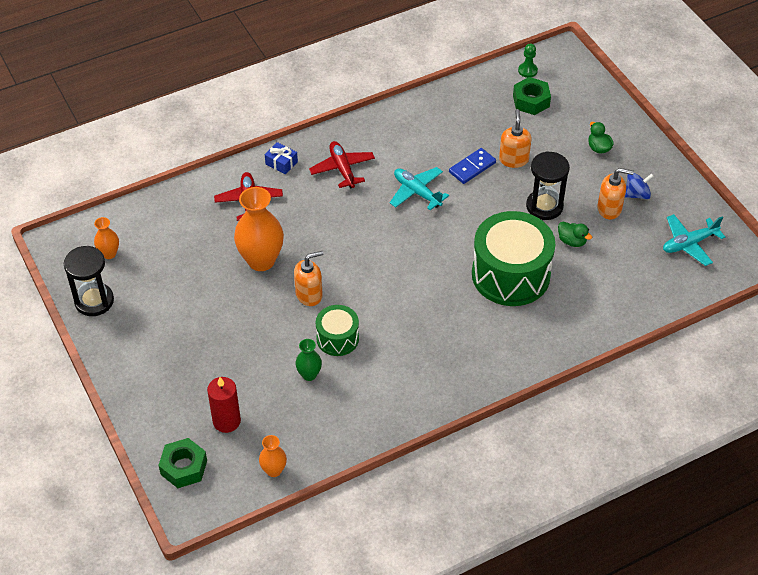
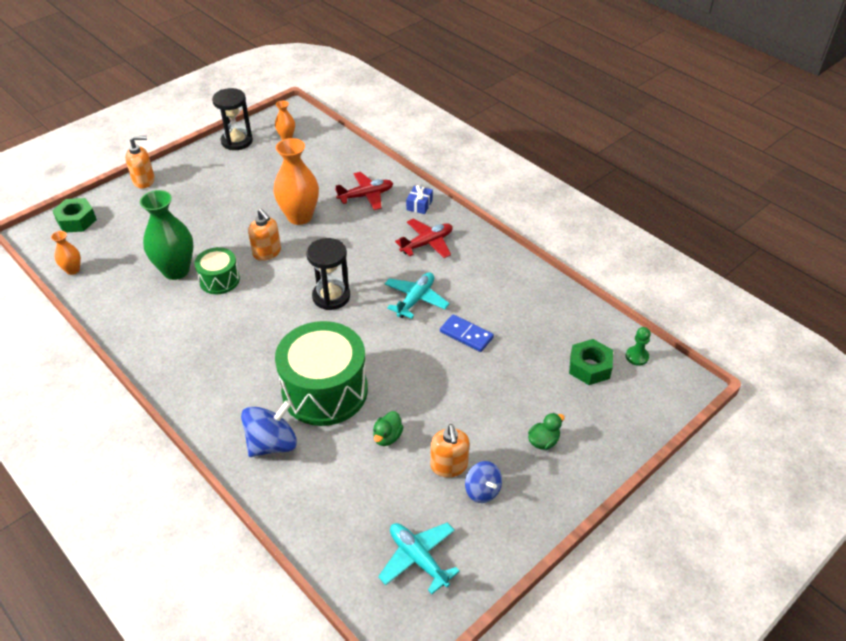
camera: 75 degrees right, 5 degrees down
red candle [207,377,241,433] -> none
green vase [295,339,322,381] -> green vase [140,190,194,280], size x1.97
orange soap dispenser [499,109,532,168] -> orange soap dispenser moved to [125,136,155,188]
black hourglass [526,151,570,220] -> black hourglass moved to [306,238,350,310]
none -> blue spinning top [241,400,297,457]

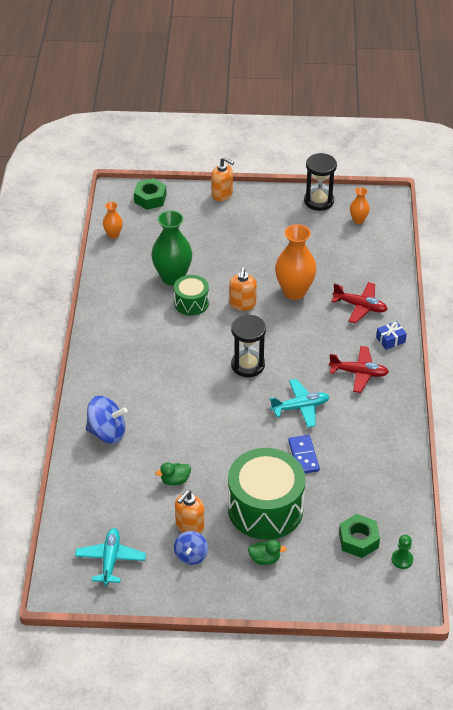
camera: 45 degrees right, 0 degrees up
green drum [275,321,368,426] -> green drum moved to [228,448,306,540]

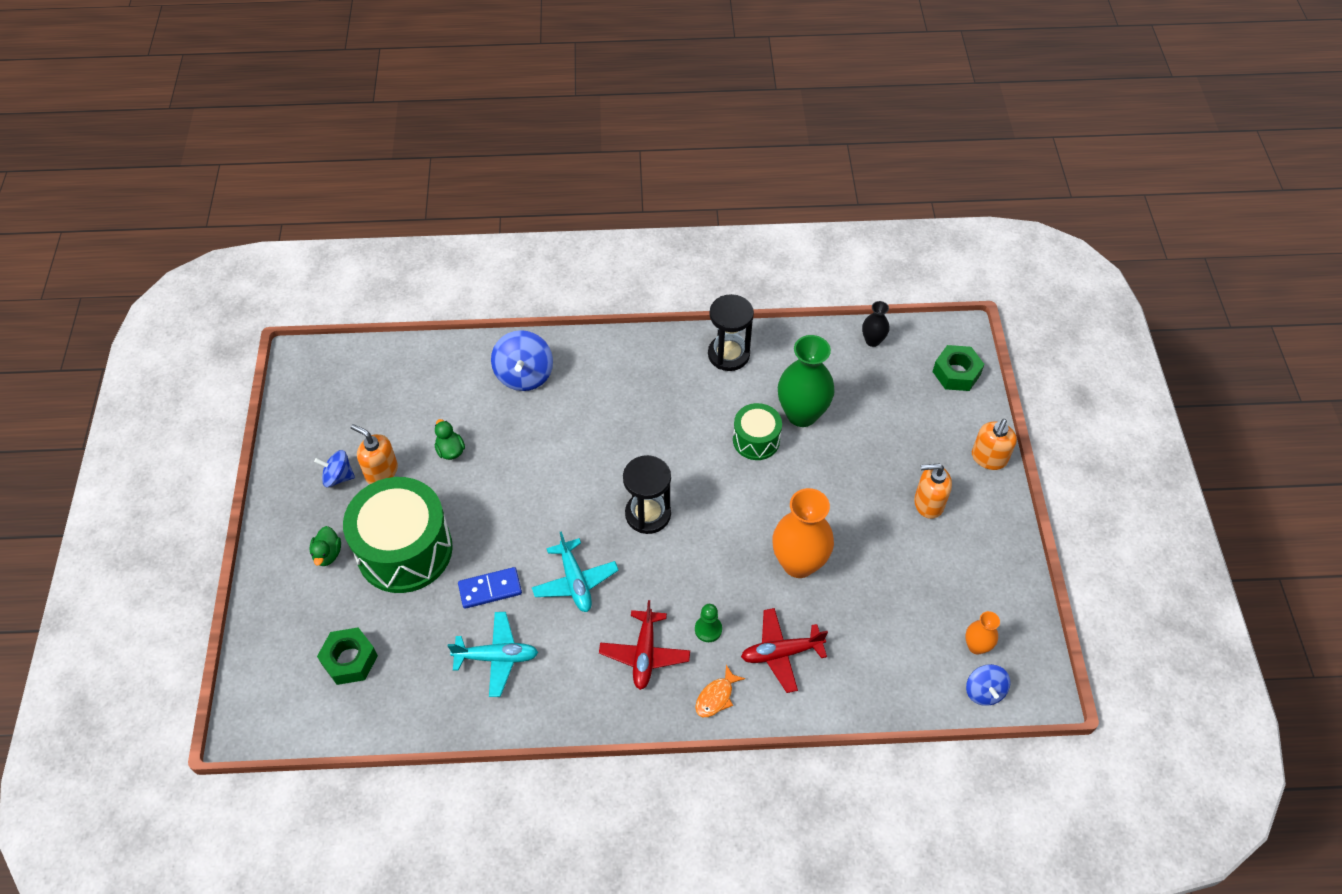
camera: 85 degrees right, 10 degrees up
turquoise plane [75,528,146,586] -> turquoise plane moved to [448,612,538,697]
orange vase [103,202,123,239] -> black vase [862,301,890,347]
orange soap dispenser [229,268,257,311] -> orange soap dispenser moved to [914,464,952,519]
black hourglass [304,153,337,211] -> black hourglass moved to [708,294,754,371]
red plane [331,282,387,324] -> red plane turned 60 degrees clockwise [741,608,828,693]
blue gift [376,321,407,350] -> orange fish [695,665,745,717]
green pawn [391,535,413,569] -> green pawn moved to [695,604,722,642]
none -> blue spinning top [966,664,1011,706]

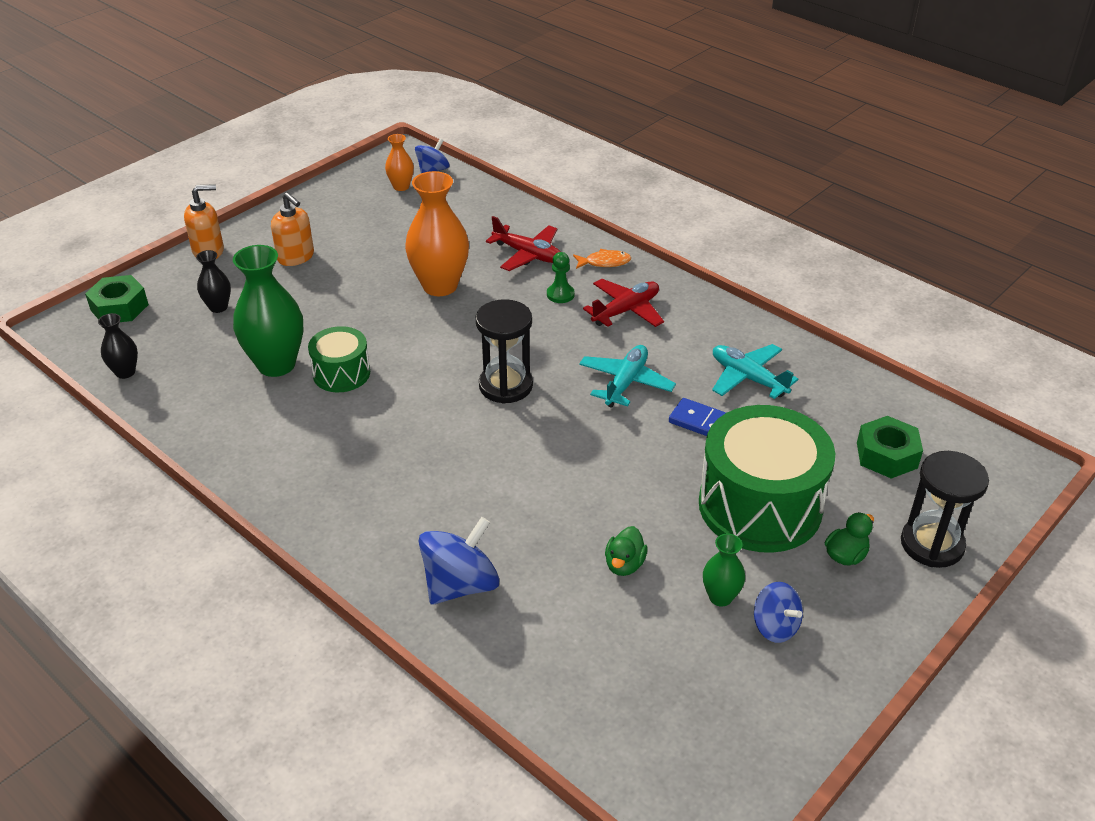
camera: 135 degrees left, 15 degrees down
orange soap dispenser [351,424,398,484] -> green vase [703,533,745,607]
black hourglass [708,294,754,371] -> black hourglass moved to [901,451,989,568]
none -> black vase [196,250,231,313]

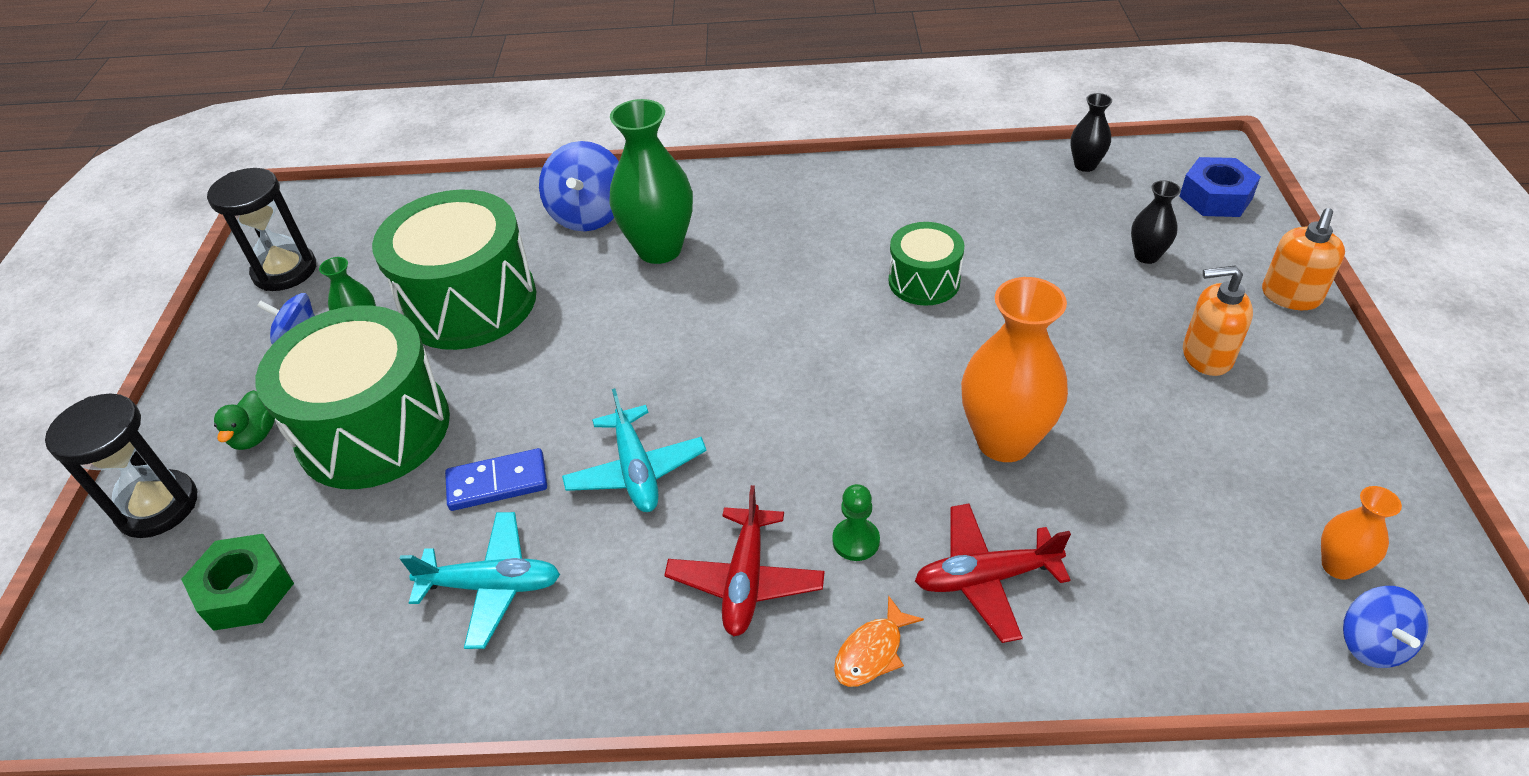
camera: 140 degrees right, 5 degrees up
green nut [85,275,149,322] -> blue nut [1179,157,1261,217]
green vase [233,245,303,377] -> green vase moved to [609,99,693,264]
black hourglass [476,299,533,404] -> black hourglass moved to [207,168,316,291]
green duck [605,526,648,576] -> green drum [372,190,536,350]

